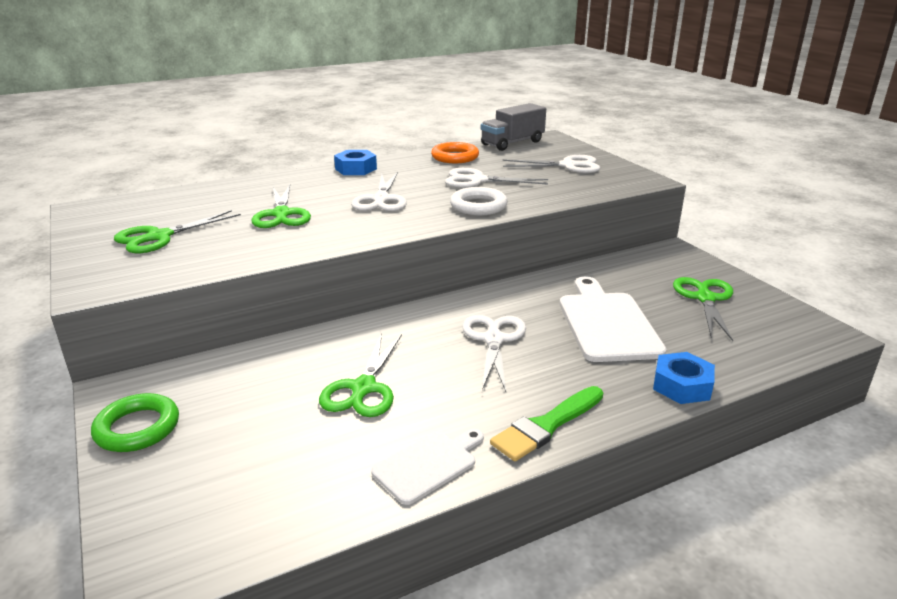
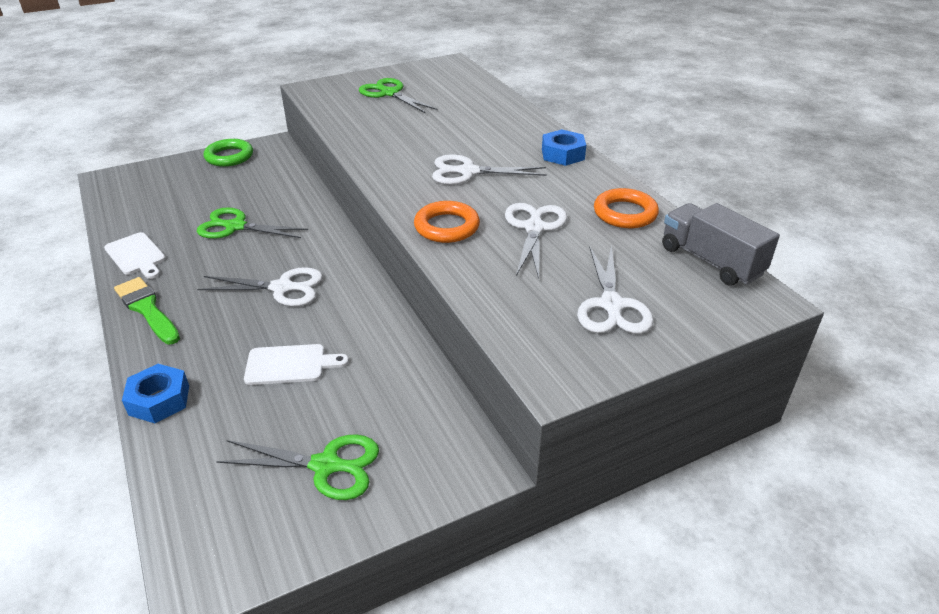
camera: 90 degrees right, 10 degrees up
green scissors [251,185,311,228] -> none
white ring [450,187,508,215] -> orange ring [414,201,480,243]
white cutting board [559,276,667,362] -> white cutting board [244,344,349,385], size x0.59

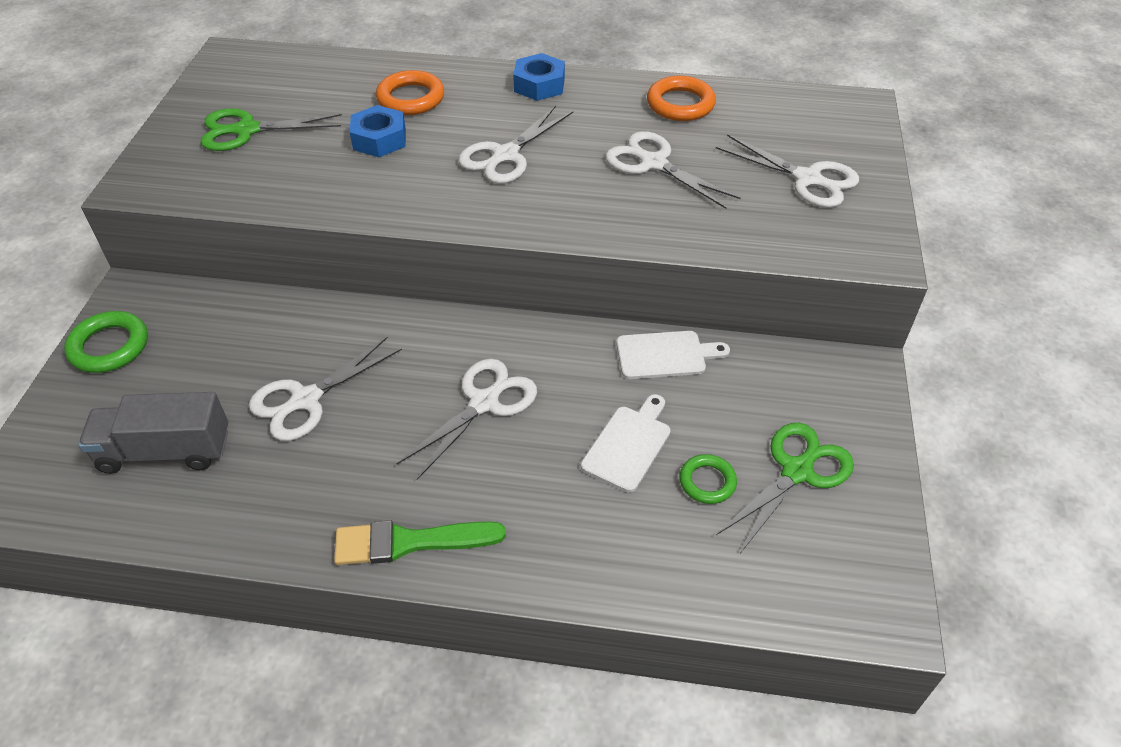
camera: 55 degrees left, 10 degrees up
white cutting board [104,232,166,279] -> white cutting board moved to [616,331,730,379]
blue nut [122,364,189,423] -> blue nut moved to [350,105,406,157]
green scissors [197,207,308,239] -> white scissors [249,336,402,441]
orange ring [414,201,480,243] -> orange ring moved to [376,70,444,115]
grey truck [662,203,780,285] -> grey truck moved to [78,392,228,474]
none -> green ring [679,454,737,504]

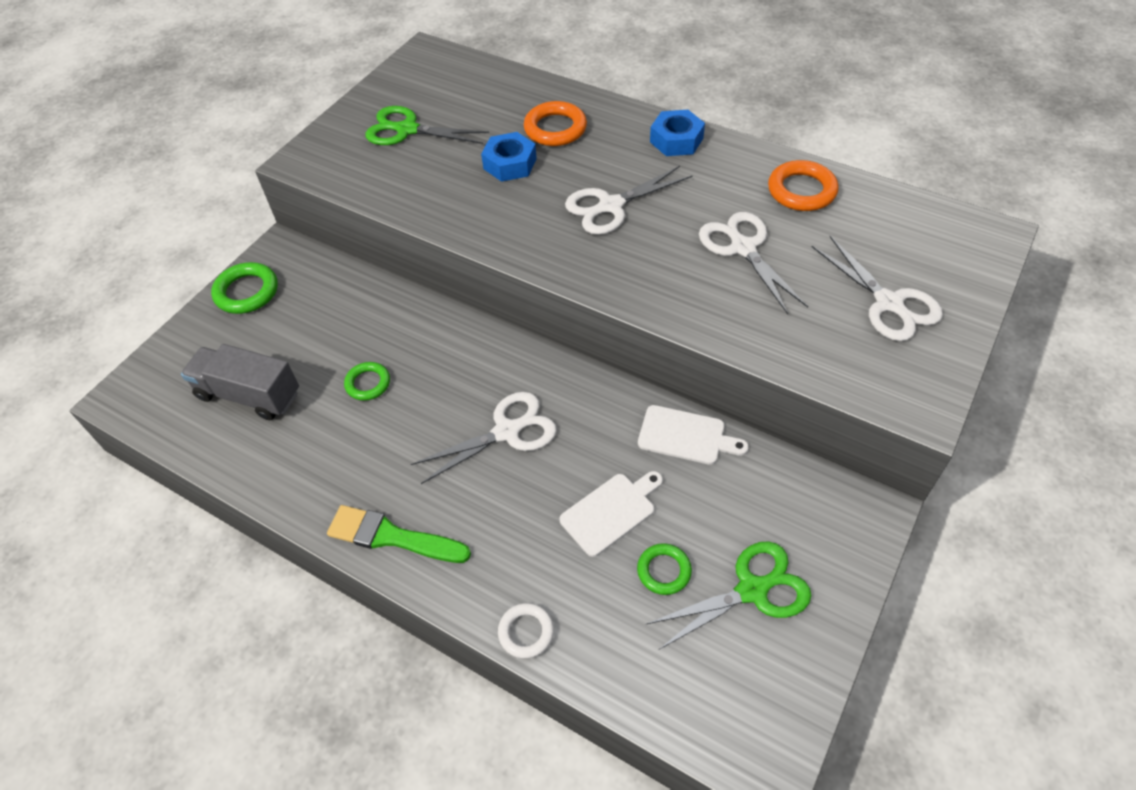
camera: 25 degrees right, 5 degrees up
white scissors [249,336,402,441] -> green ring [344,362,390,401]
none -> white ring [498,603,554,659]

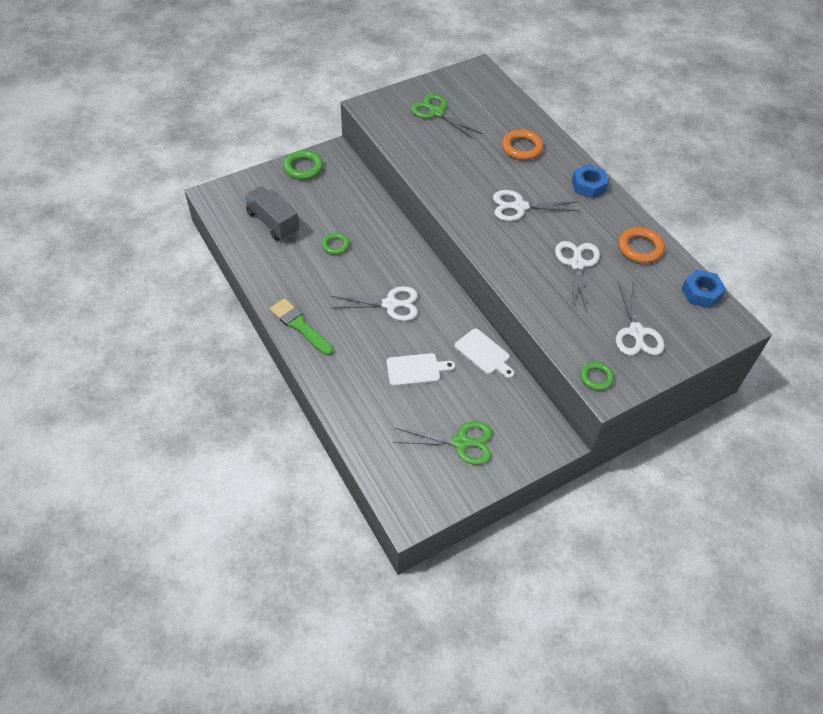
camera: 25 degrees right, 0 degrees up
blue nut [481,132,537,182] -> blue nut moved to [681,270,726,308]
white ring [498,603,554,659] -> none
green ring [637,543,692,595] -> green ring moved to [580,362,614,391]

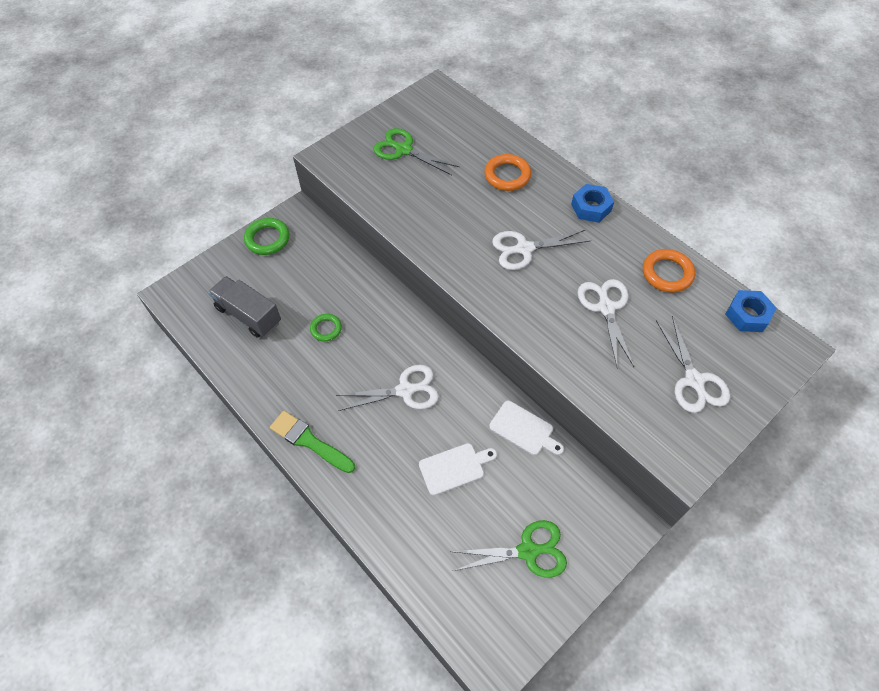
camera: 10 degrees left, 5 degrees up
green ring [580,362,614,391] -> none

